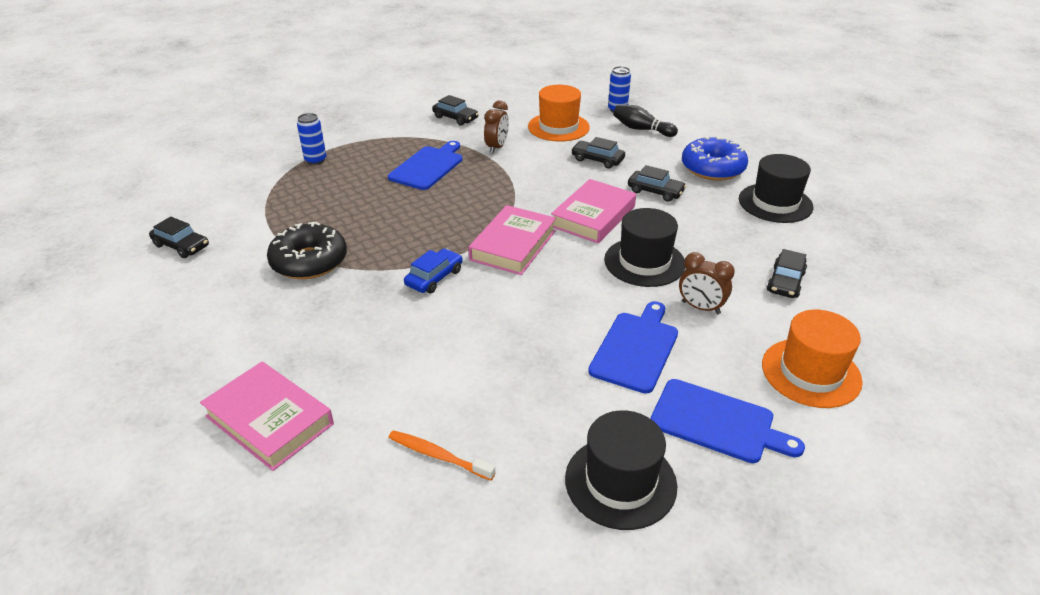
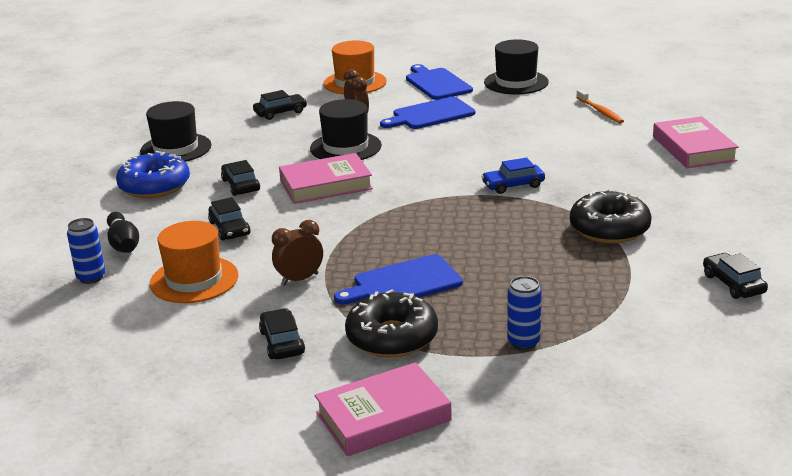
camera: 140 degrees left, 10 degrees down
pink book [468,205,556,275] -> pink book moved to [315,362,452,456]
none -> black donut [345,289,438,357]

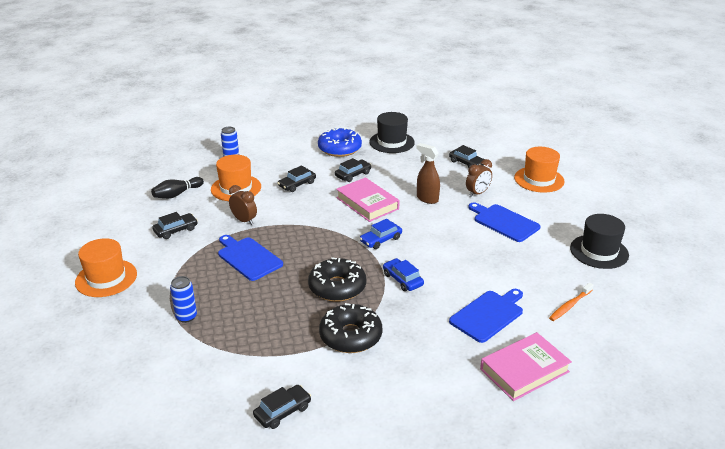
camera: 70 degrees right, 5 degrees up
black bowling pin [107,212,139,253] -> black bowling pin moved to [151,177,204,199]
black hat [310,99,382,160] -> brown spray bottle [416,143,440,204]
pink book [315,362,452,456] -> orange hat [75,238,137,297]
black donut [345,289,438,357] -> black donut moved to [308,257,366,302]
blue cutting board [406,64,473,100] -> blue cutting board moved to [449,289,523,343]
none -> blue car [360,219,402,249]

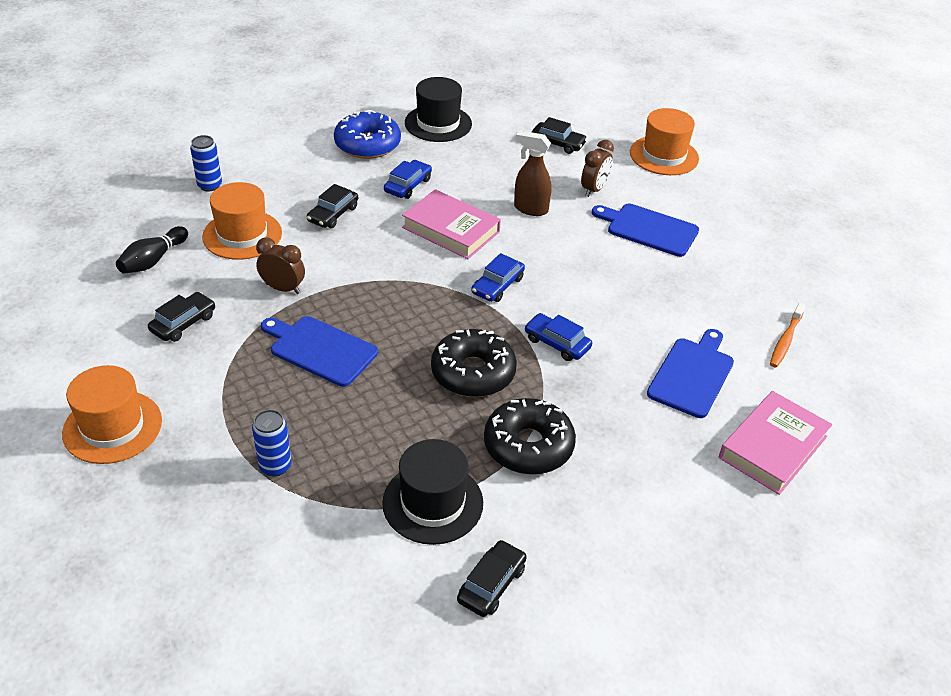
camera: 20 degrees left, 10 degrees up
black car [335,158,371,182] -> blue car [384,160,432,199]
black hat [570,214,629,269] -> black hat moved to [382,439,483,545]

